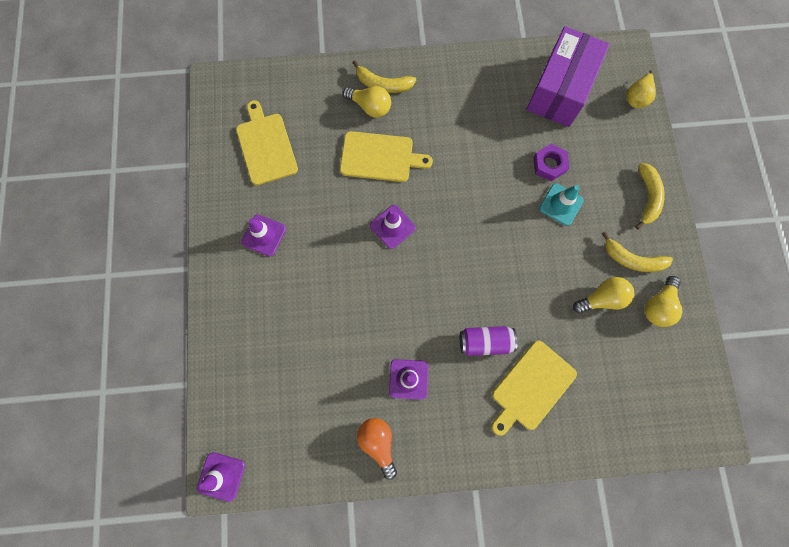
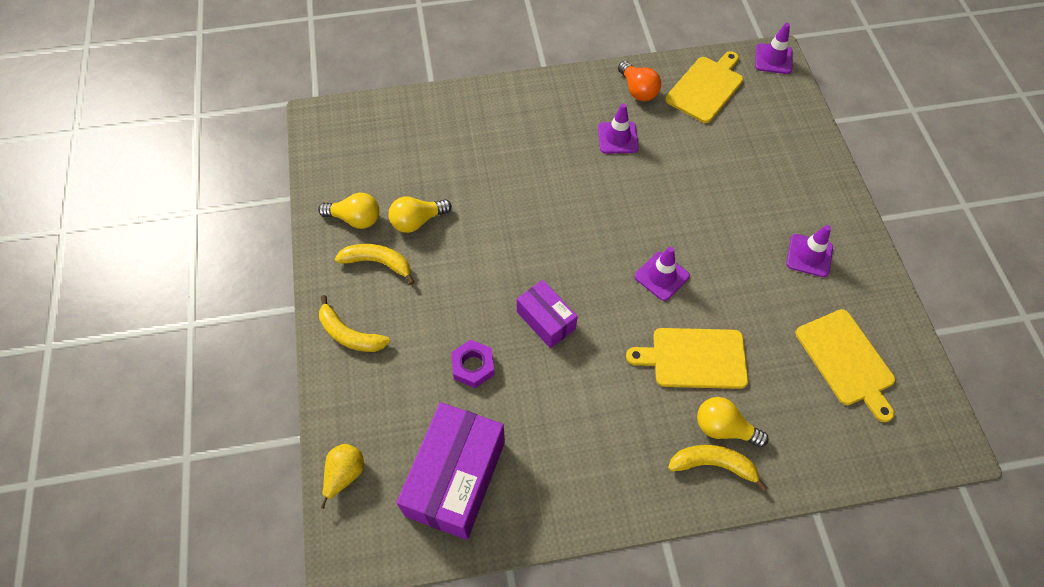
camera: 175 degrees right, 15 degrees down
purple can [460,326,518,356] -> none
yellow cutting board [491,340,577,436] -> yellow cutting board moved to [665,51,743,123]
turquoise traffic cone [539,183,584,226] -> none
yellow banana [635,163,665,229] -> yellow banana turned 60 degrees counterclockwise [319,295,390,352]
yellow light bulb [645,276,682,327] -> yellow light bulb turned 75 degrees clockwise [318,193,379,229]
none -> purple box [517,280,578,348]

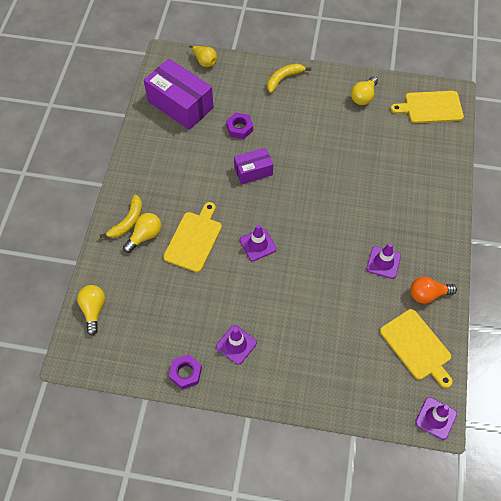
camera: 110 degrees right, 0 degrees up
yellow banana [335,244,415,285] -> none
yellow light bulb [388,196,452,233] -> yellow light bulb moved to [77,285,105,336]
yellow cutting board [796,309,895,422] -> yellow cutting board moved to [391,91,464,123]
none -> purple nut [169,354,202,390]

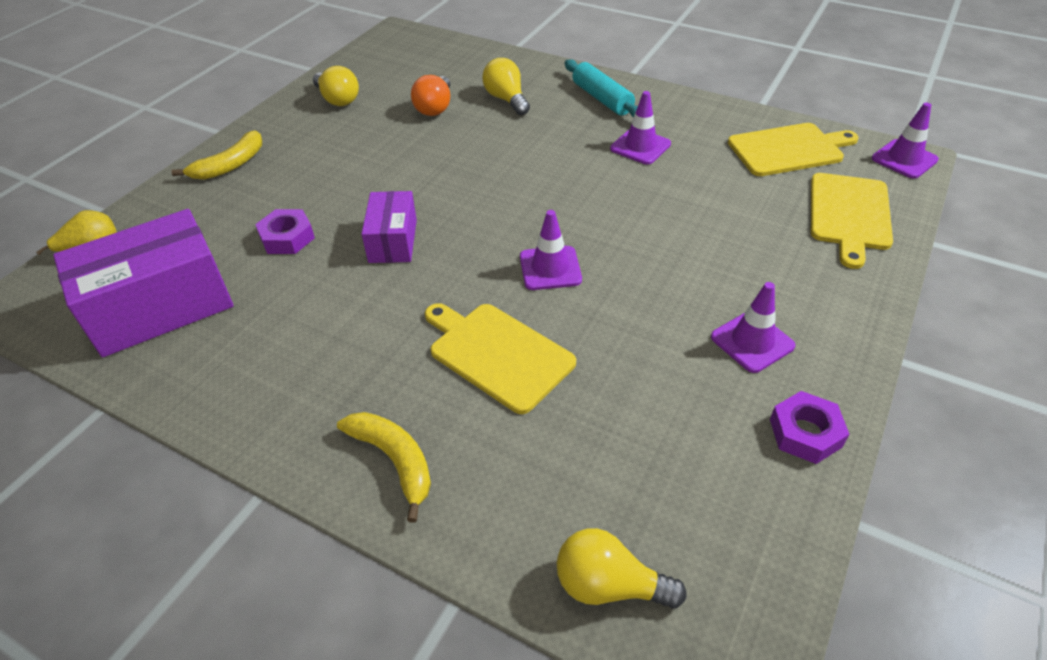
camera: 70 degrees left, 15 degrees down
yellow light bulb [123,213,161,253] -> yellow light bulb moved to [482,58,530,115]
yellow banana [267,63,311,93] -> yellow banana turned 120 degrees counterclockwise [171,130,262,180]
yellow cutting board [391,91,464,123] -> yellow cutting board moved to [811,173,893,269]
orange light bulb [410,277,457,304] -> orange light bulb moved to [411,75,450,116]
none -> turquoise rolling pin [564,59,638,117]

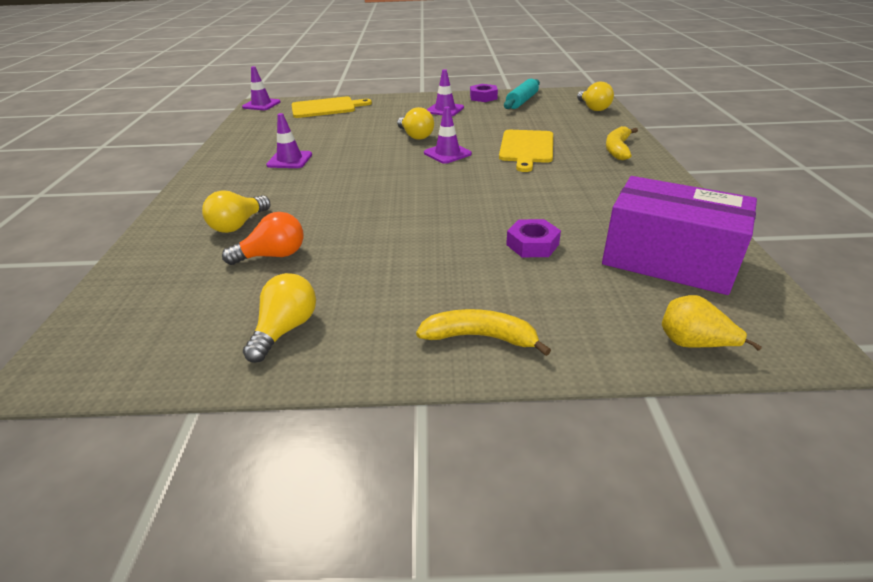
camera: 120 degrees left, 10 degrees down
purple box [362,191,417,263] -> none
turquoise rolling pin [564,59,638,117] -> turquoise rolling pin moved to [504,79,540,109]
yellow cutting board [728,123,859,176] -> none
none -> yellow light bulb [397,107,434,140]

